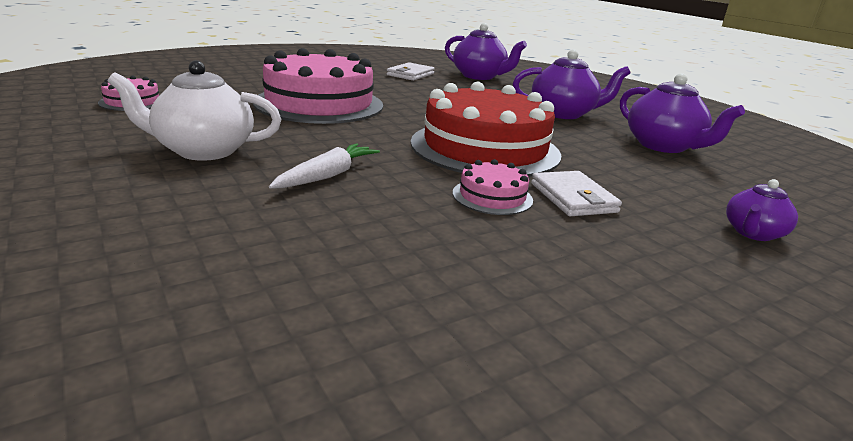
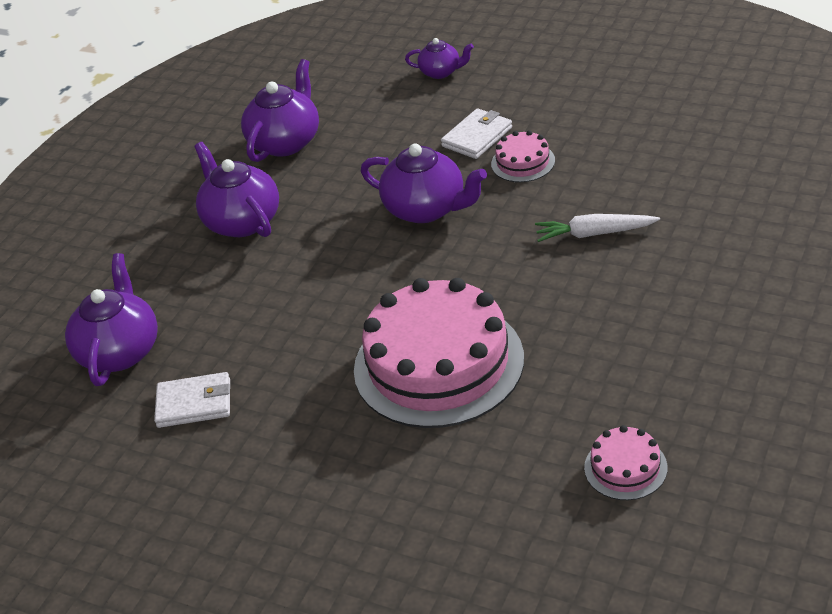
camera: 115 degrees left, 15 degrees up
white teapot [108,60,281,161] -> none
red cake [411,82,561,177] -> purple teapot [361,144,487,223]

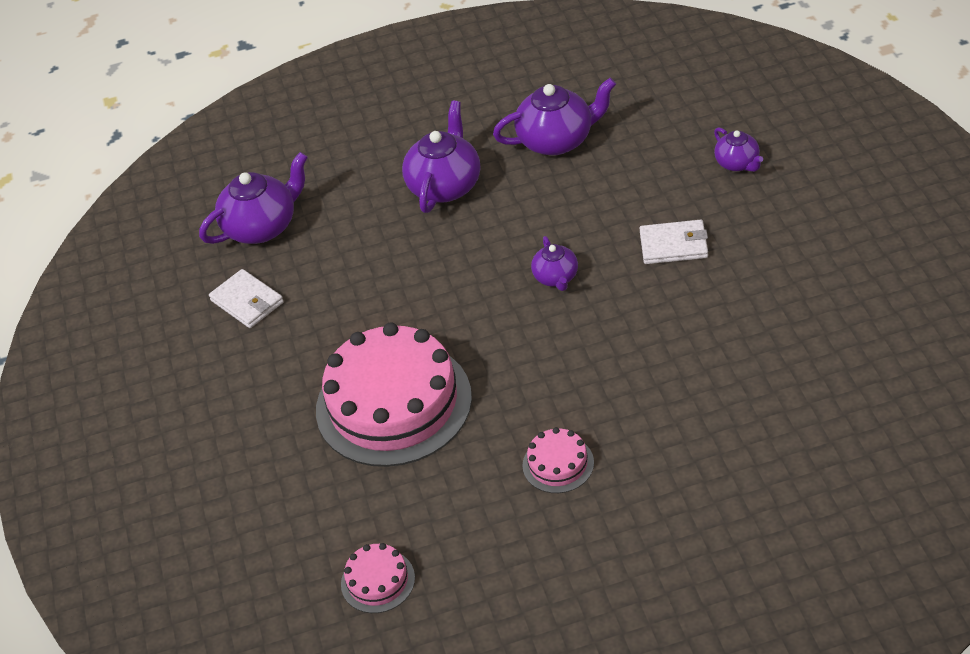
camera: 50 degrees right, 5 degrees up
purple teapot [361,144,487,223] -> purple teapot [531,236,578,291], size x0.56
pink cake [491,130,555,182] -> pink cake moved to [522,427,594,493]
white carrot [535,214,660,242] -> none

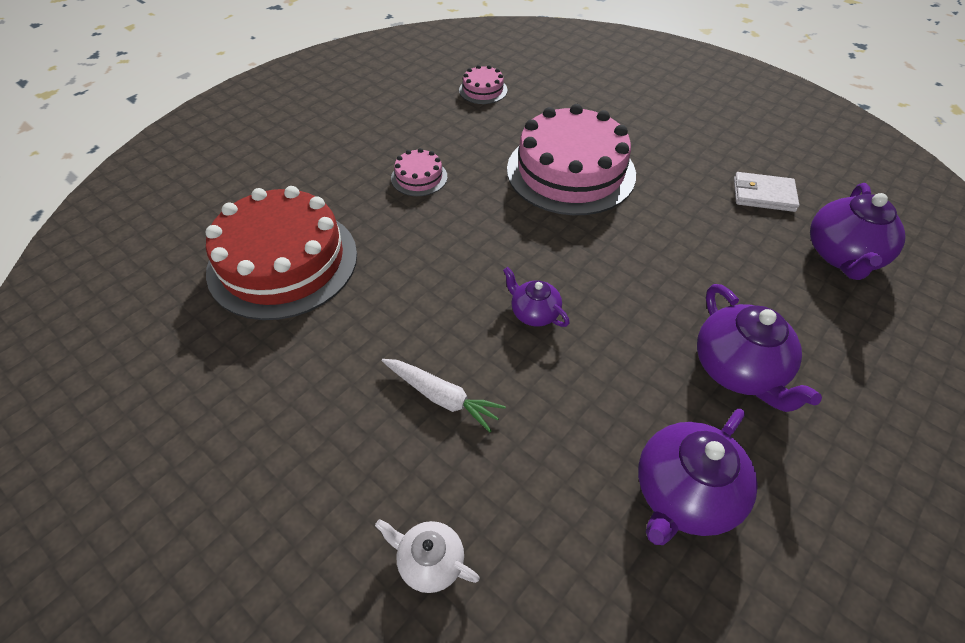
camera: 140 degrees right, 5 degrees up
white wallet [639,220,708,264] -> white carrot [382,359,506,433]
purple teapot [714,127,763,172] -> white teapot [375,519,480,593]
none -> red cake [206,186,357,320]

